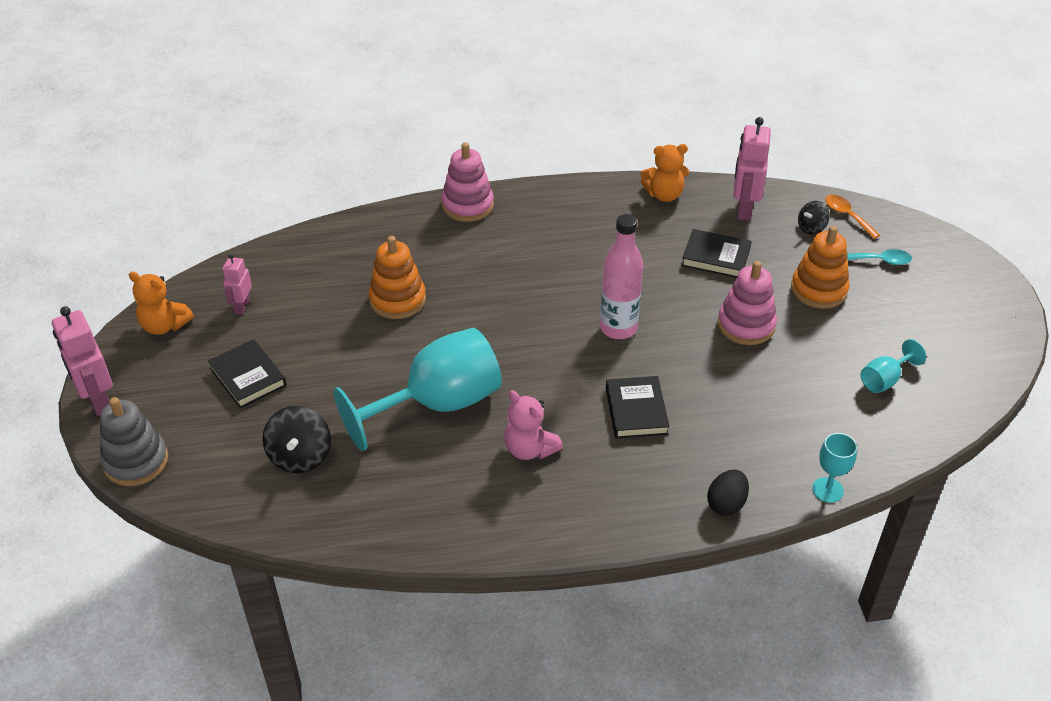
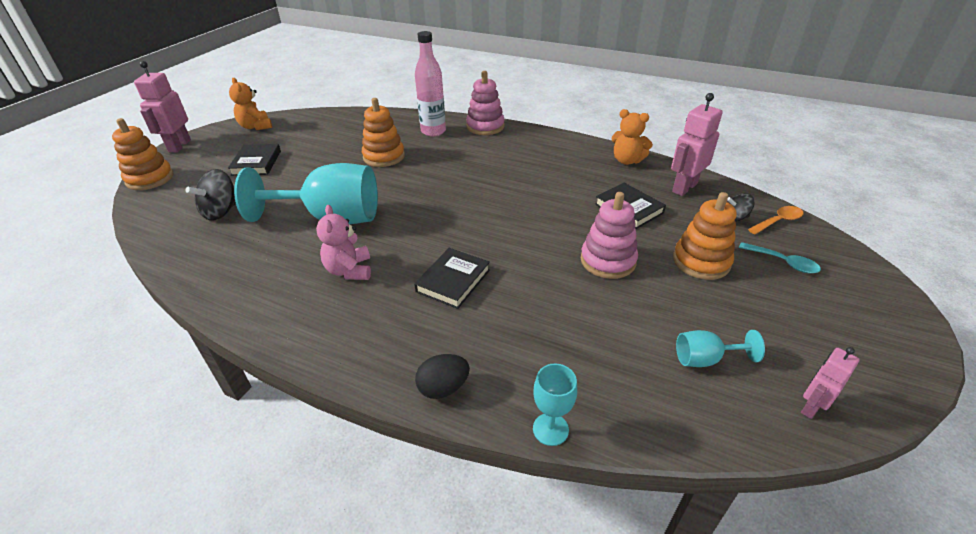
camera: 35 degrees right, 5 degrees down
grey stacking toy [100,397,168,486] -> orange stacking toy [112,118,174,190]
pink robot [222,254,252,315] -> pink robot moved to [801,347,860,419]
pink bottle [600,214,643,339] -> pink bottle moved to [415,31,446,137]
orange spoon [825,195,880,239] -> orange spoon turned 60 degrees clockwise [748,206,803,234]

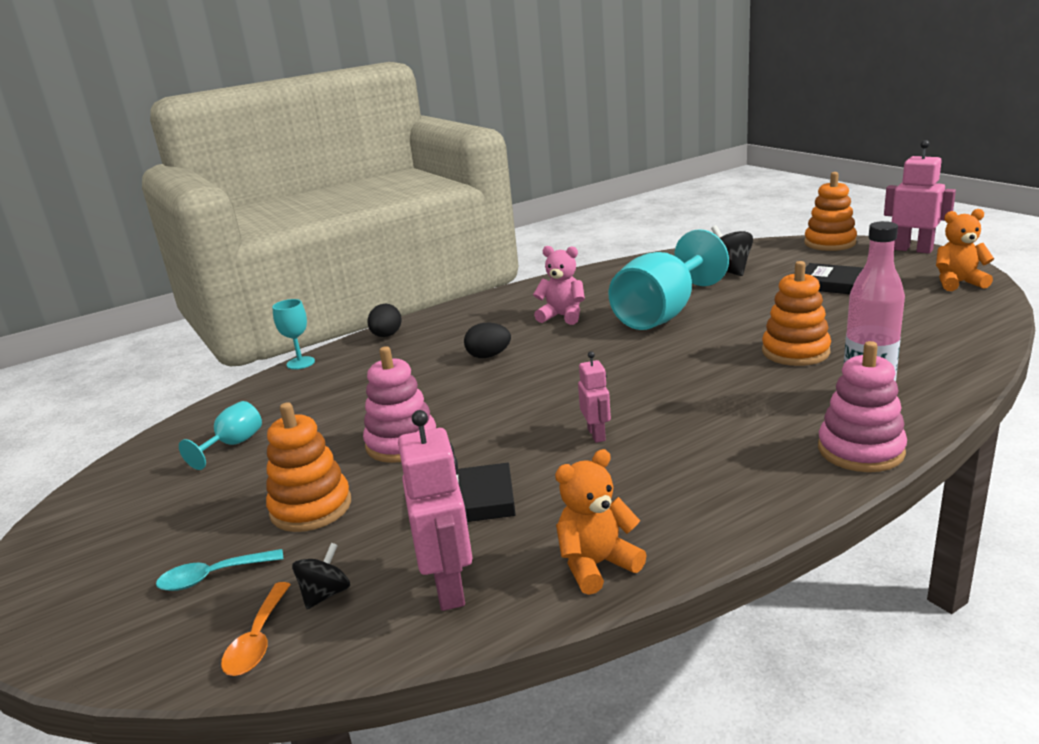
camera: 125 degrees right, 15 degrees down
black book [414,248,490,309] -> black egg [464,323,511,358]
pink robot [801,347,860,419] -> pink robot moved to [578,351,611,443]

